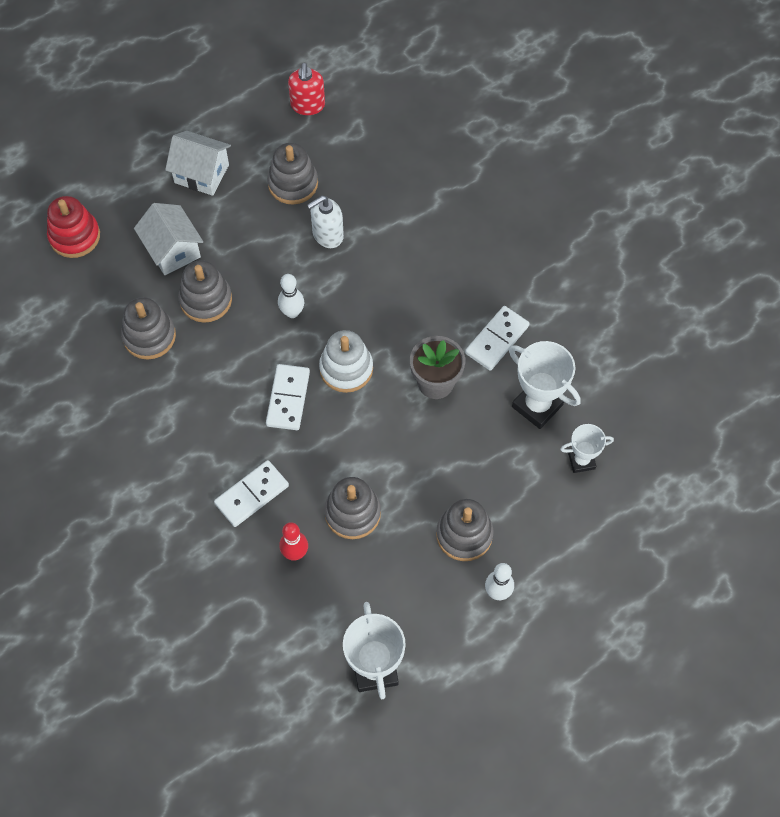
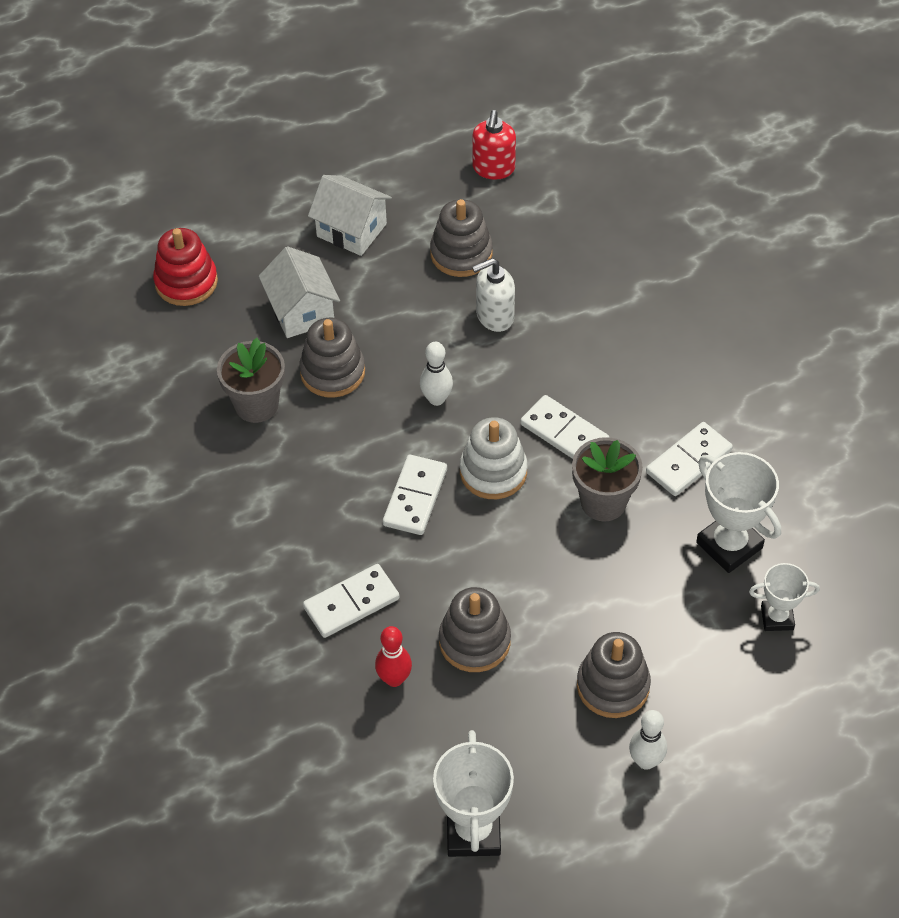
camera: 10 degrees right, 10 degrees down
grey stacking toy [121,297,176,360] -> grey flower pot [217,338,285,423]
none -> white domino [520,395,610,459]

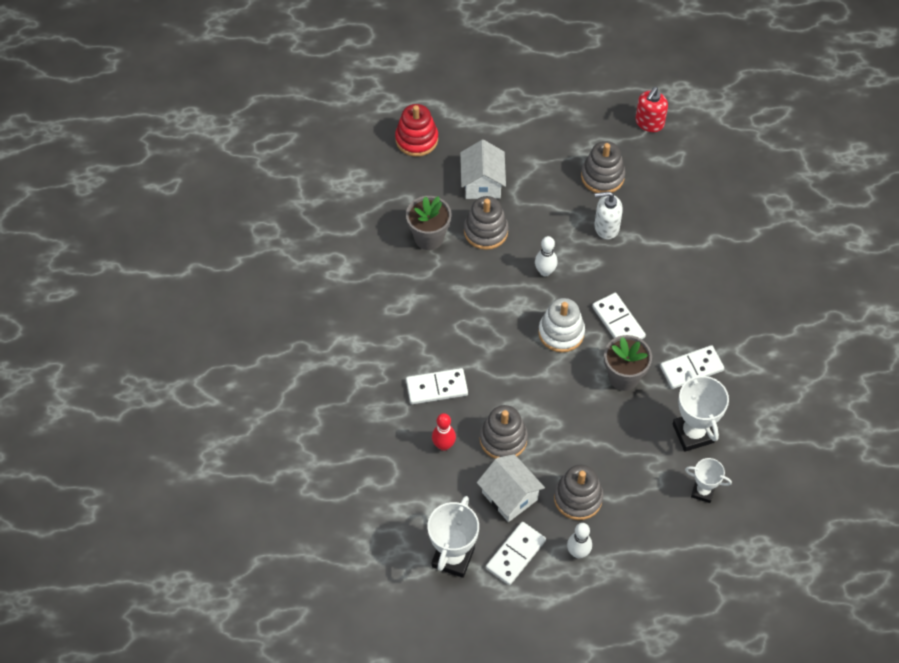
camera: 20 degrees right, 5 degrees up
white house [308,175,392,256] -> white house moved to [477,454,545,522]
white domino [383,455,447,535] -> white domino moved to [486,522,546,585]

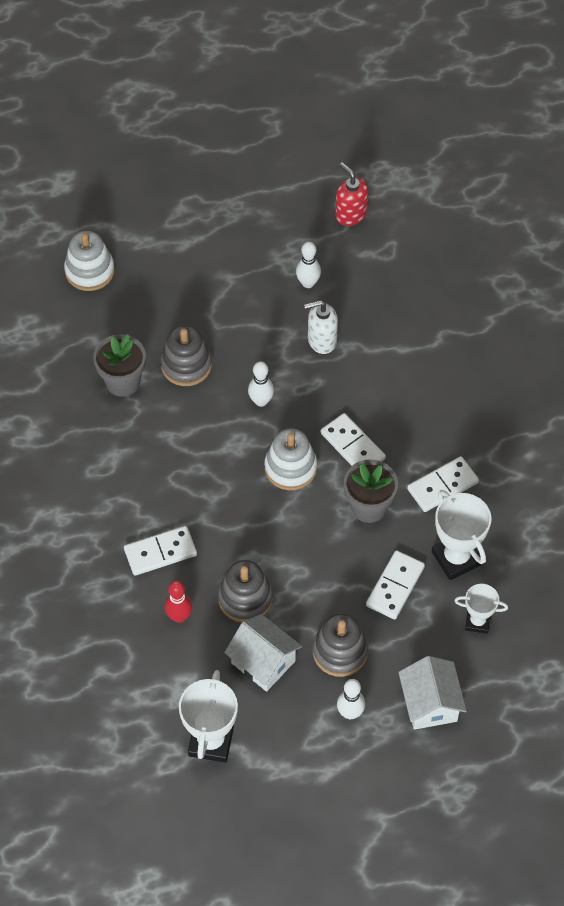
camera: 10 degrees left, 0 degrees up
red stacking toy [395,104,438,157] -> white stacking toy [64,231,115,291]
white house [460,140,506,199] -> white house moved to [398,656,466,730]
white domino [486,522,546,585] -> white domino moved to [366,550,425,619]
grey stacking toy [581,141,625,193] -> white bowling pin [296,242,321,288]
red soap dispenser [635,87,668,132] -> red soap dispenser turned 120 degrees clockwise [335,162,368,226]

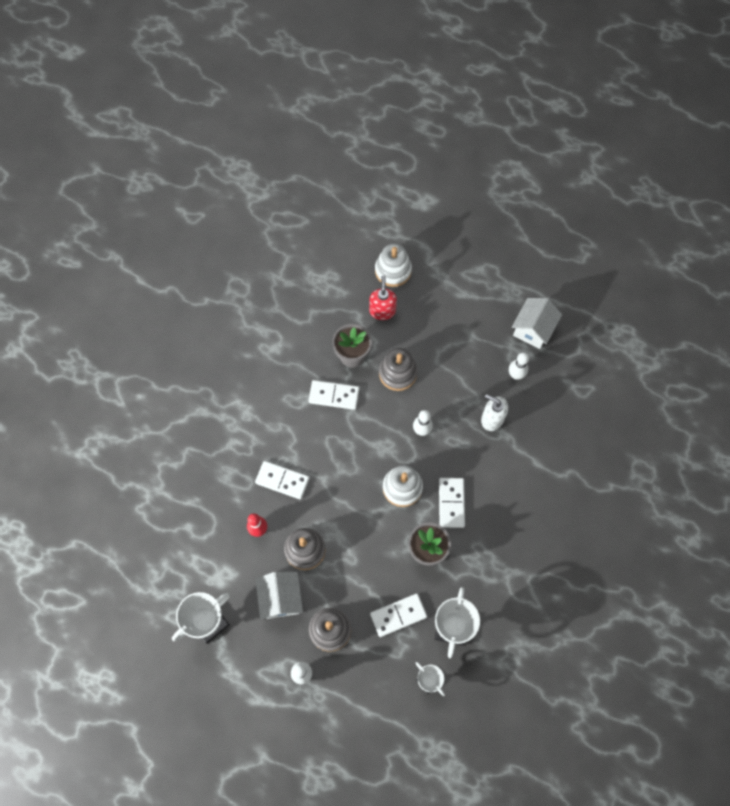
camera: 40 degrees right, 10 degrees up
red soap dispenser [335,162,368,226] -> red soap dispenser moved to [369,275,397,320]
white house [398,656,466,730] -> white house moved to [512,298,562,349]
white domino [407,456,479,512] -> white domino moved to [309,380,359,410]

